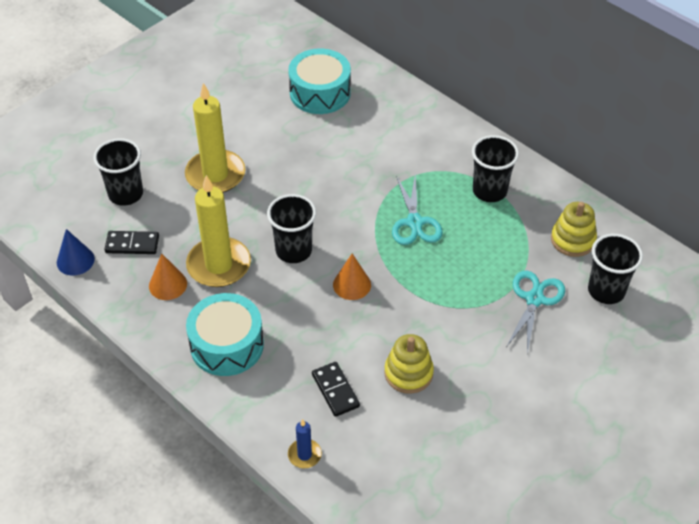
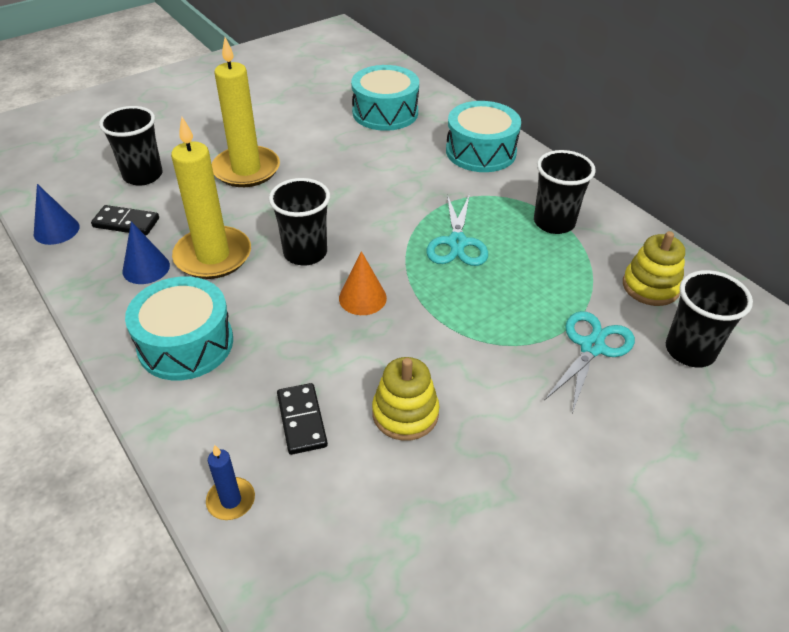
camera: 10 degrees right, 5 degrees down
orange cone [149,253,187,300] -> blue cone [123,221,170,284]
none -> turquoise drum [446,101,521,172]

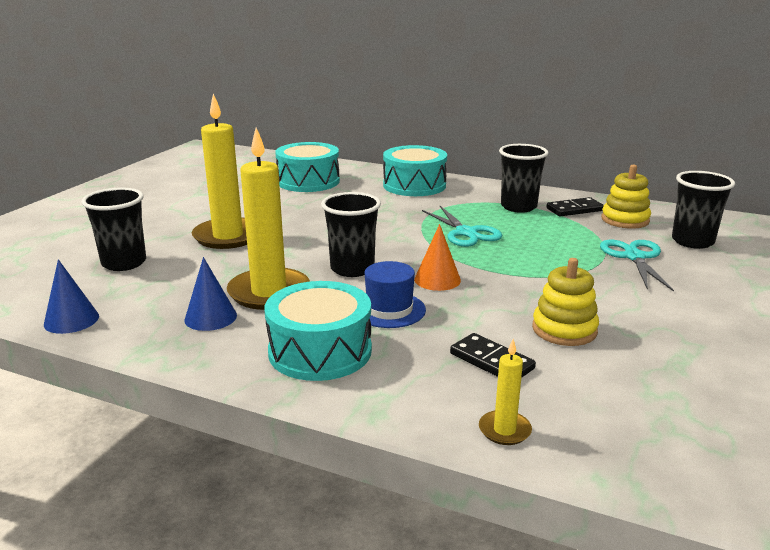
camera: 30 degrees left, 20 degrees down
black domino [91,205,159,235] -> black domino moved to [547,197,604,216]
blue candle [206,445,255,520] -> yellow candle [479,339,532,445]
none -> blue hat [365,261,426,328]

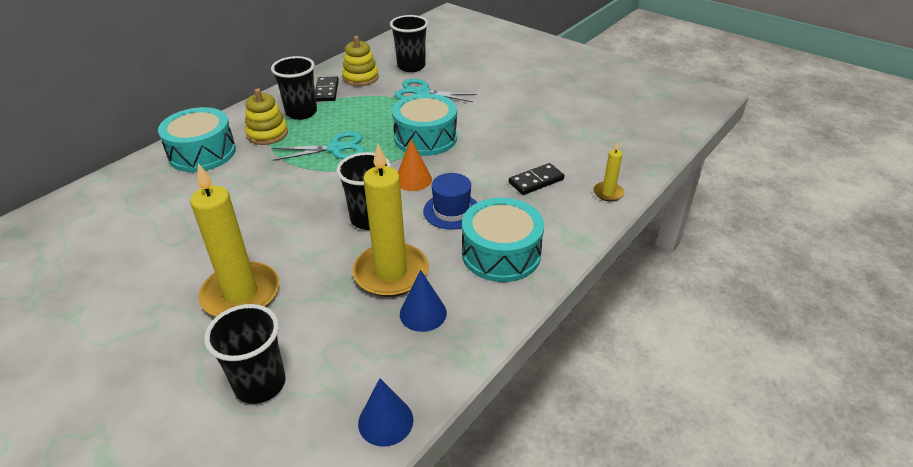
camera: 75 degrees left, 15 degrees up
turquoise drum [275,142,340,192] -> turquoise drum moved to [392,93,457,156]
yellow stacking toy [532,258,599,346] -> yellow stacking toy moved to [245,88,288,145]

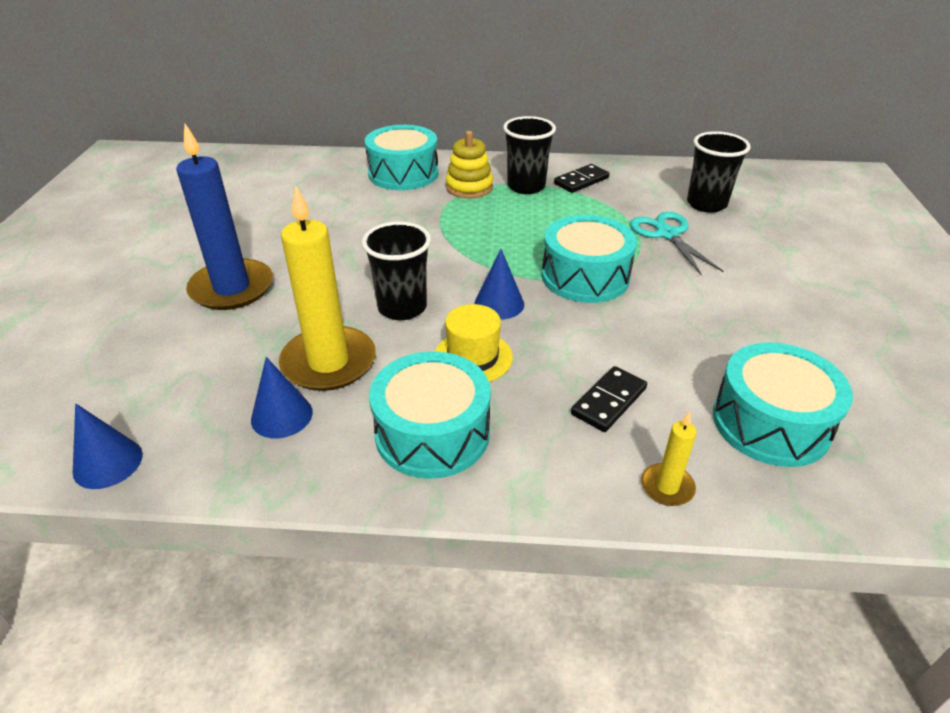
camera: 55 degrees right, 0 degrees up
yellow candle [190,163,279,317] -> blue candle [176,124,273,310]
black cup [204,304,286,404] -> none
turquoise scissors [273,131,365,161] -> none
yellow stacking toy [342,36,379,86] -> none
orange cone [398,139,432,191] -> blue cone [474,249,524,319]
blue hat [423,173,477,230] -> yellow hat [435,304,513,382]
black domino [509,163,564,195] -> black domino turned 75 degrees counterclockwise [571,366,647,432]
none -> turquoise drum [713,342,853,467]

